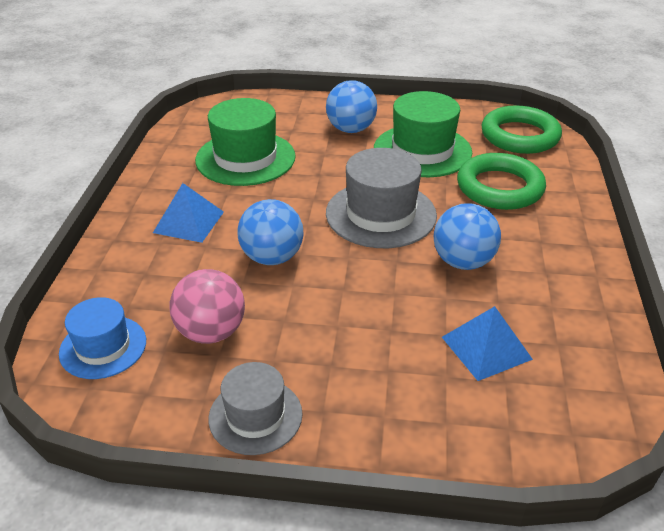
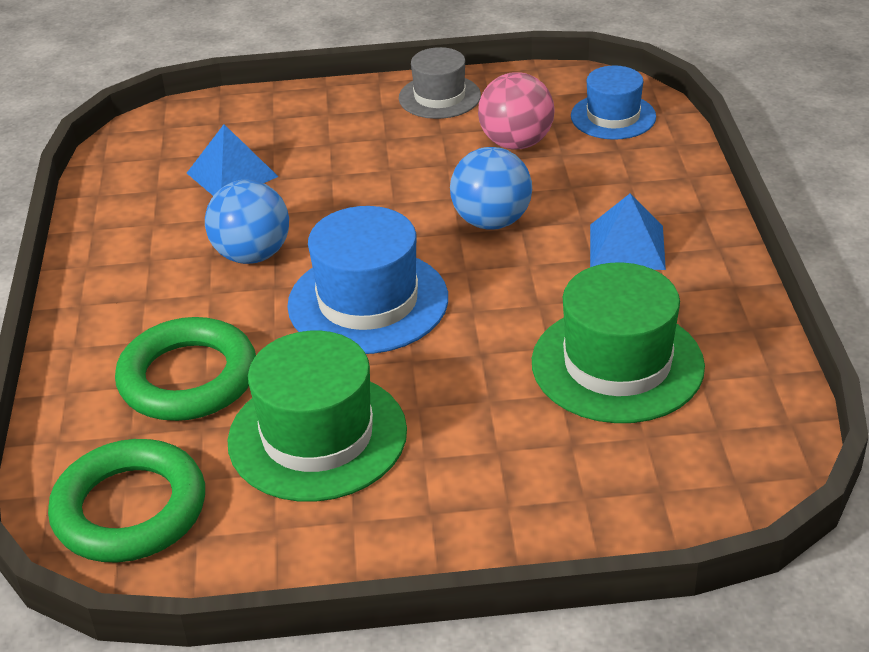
camera: 170 degrees right, 0 degrees up
blue ball [326,80,377,133] -> none
grey hat [326,148,437,248] -> blue hat [287,206,448,354]

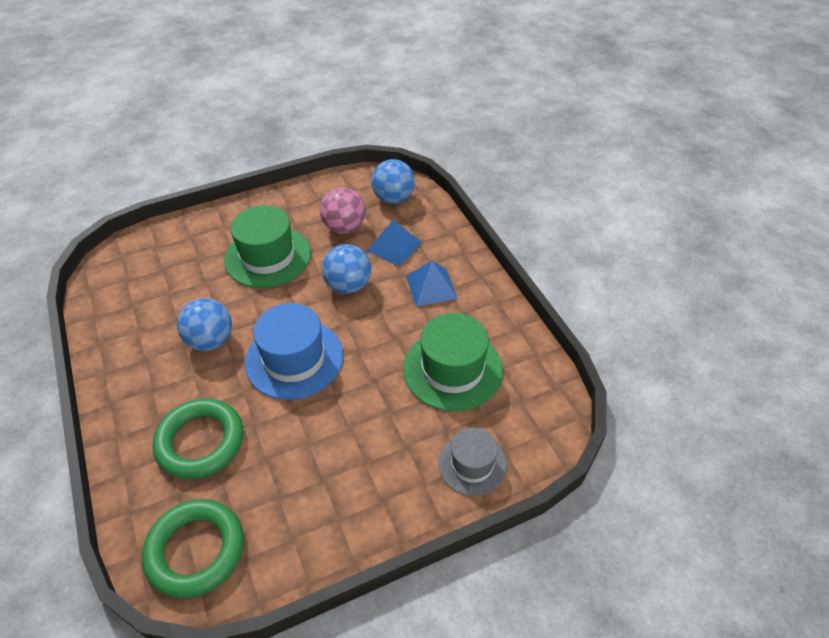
camera: 20 degrees left, 10 degrees up
blue pyramid [187,124,278,196] -> blue pyramid moved to [367,220,422,267]
green hat [228,331,407,502] -> green hat moved to [224,205,311,288]
grey hat [399,47,481,119] -> grey hat moved to [438,427,507,496]
blue hat [571,66,656,140] -> blue ball [371,159,415,204]

